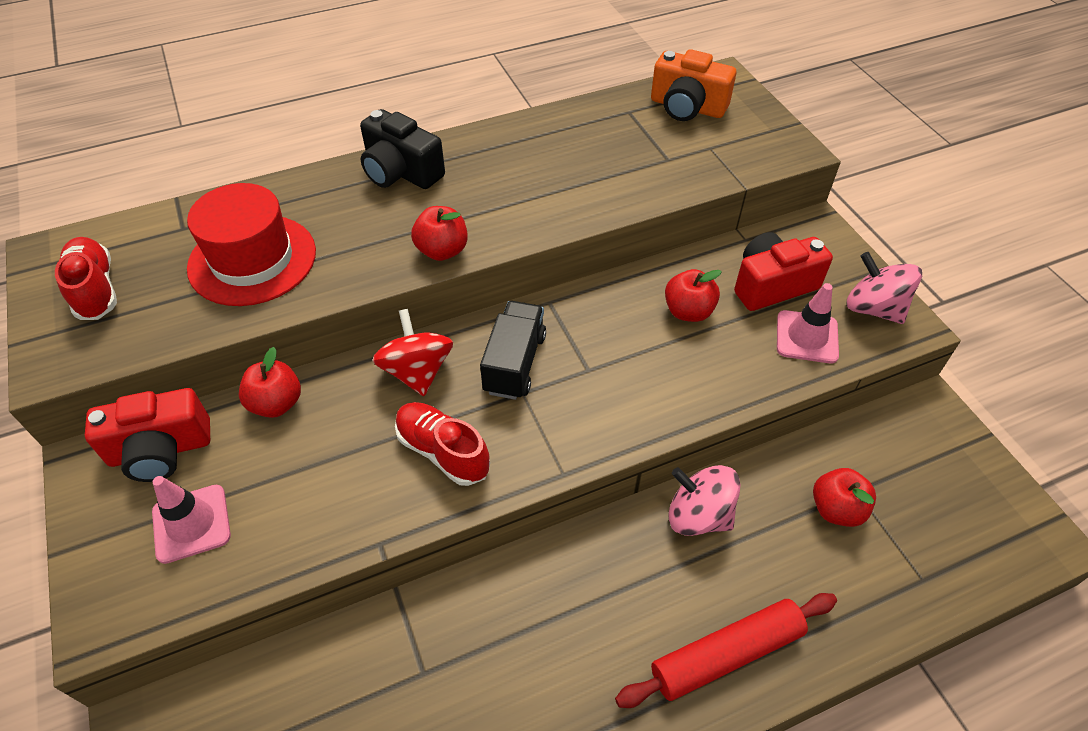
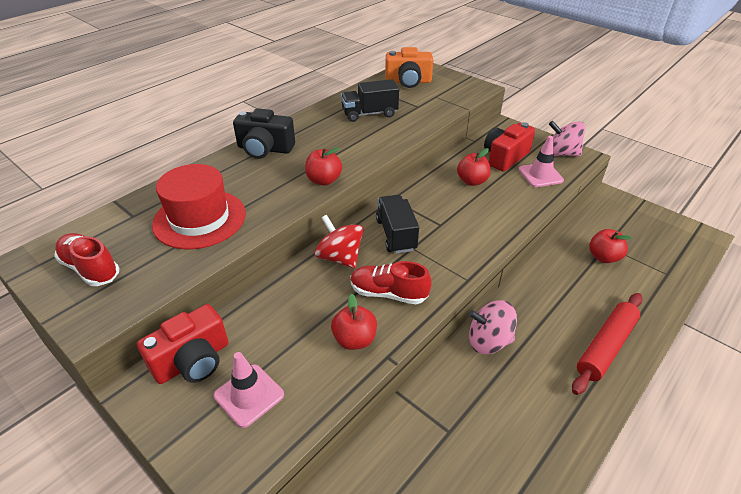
camera: 25 degrees left, 10 degrees down
red apple [239,347,301,418] -> red apple moved to [331,294,377,350]
pink spinning top [668,465,740,536] -> pink spinning top moved to [468,300,517,355]
none -> black truck [341,79,399,122]

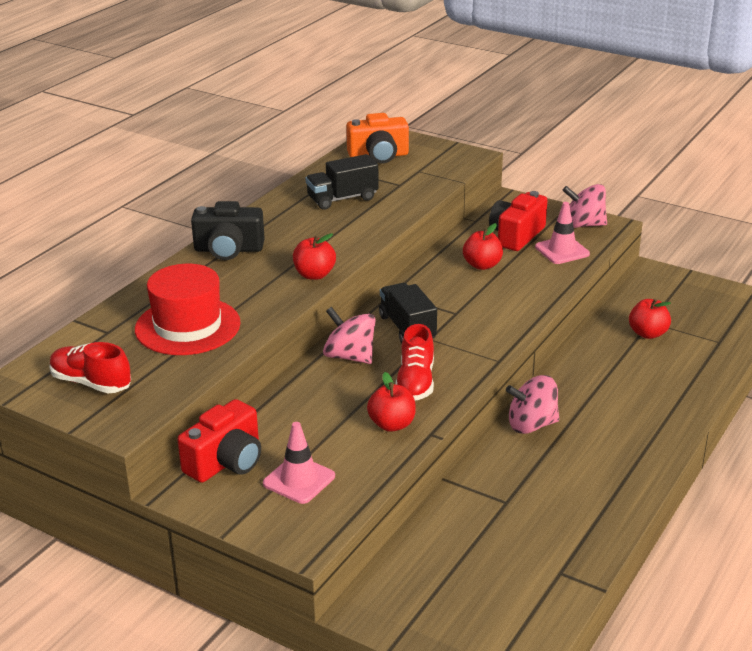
camera: 10 degrees left, 10 degrees down
red spinning top [314,215,363,268] -> pink spinning top [323,307,376,364]
red shoe [351,261,431,304] -> red shoe turned 90 degrees counterclockwise [395,324,434,400]
red rolling pin [572,293,643,395] -> none

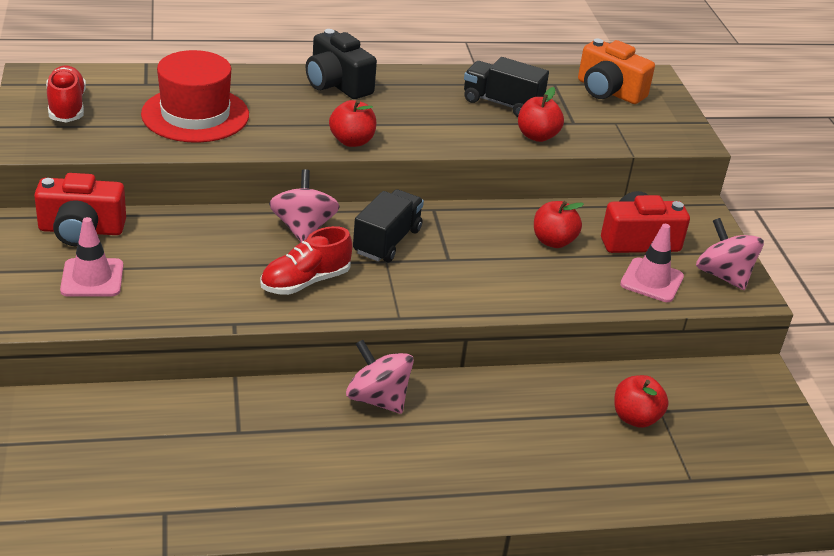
camera: 45 degrees right, 5 degrees up
red apple [367,372,416,432] -> red apple moved to [518,87,564,142]

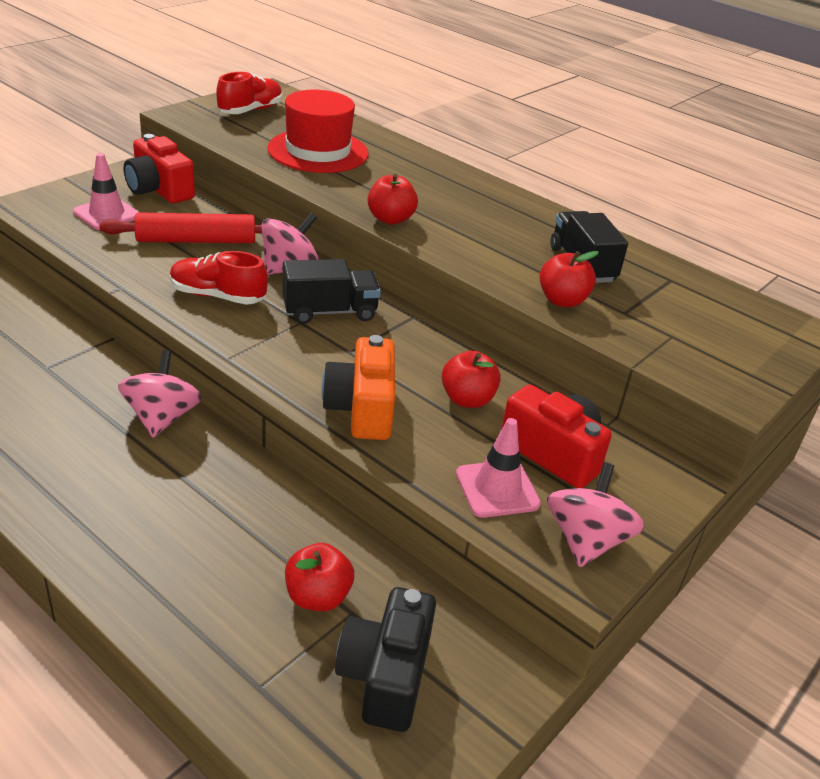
camera: 50 degrees right, 0 degrees up
black camera [306,29,377,99] -> black camera moved to [335,587,436,732]
orange camera [578,38,655,104] -> orange camera moved to [322,335,395,440]
none -> red rolling pin [100,212,262,243]

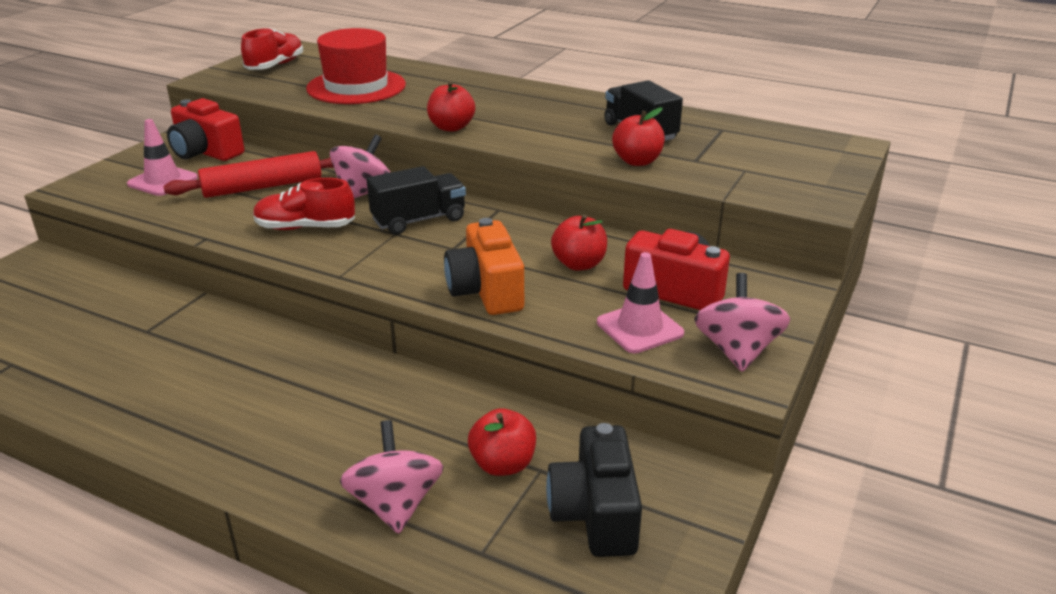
camera: 10 degrees left, 5 degrees down
pink spinning top [118,350,202,438] -> pink spinning top moved to [340,420,444,534]

